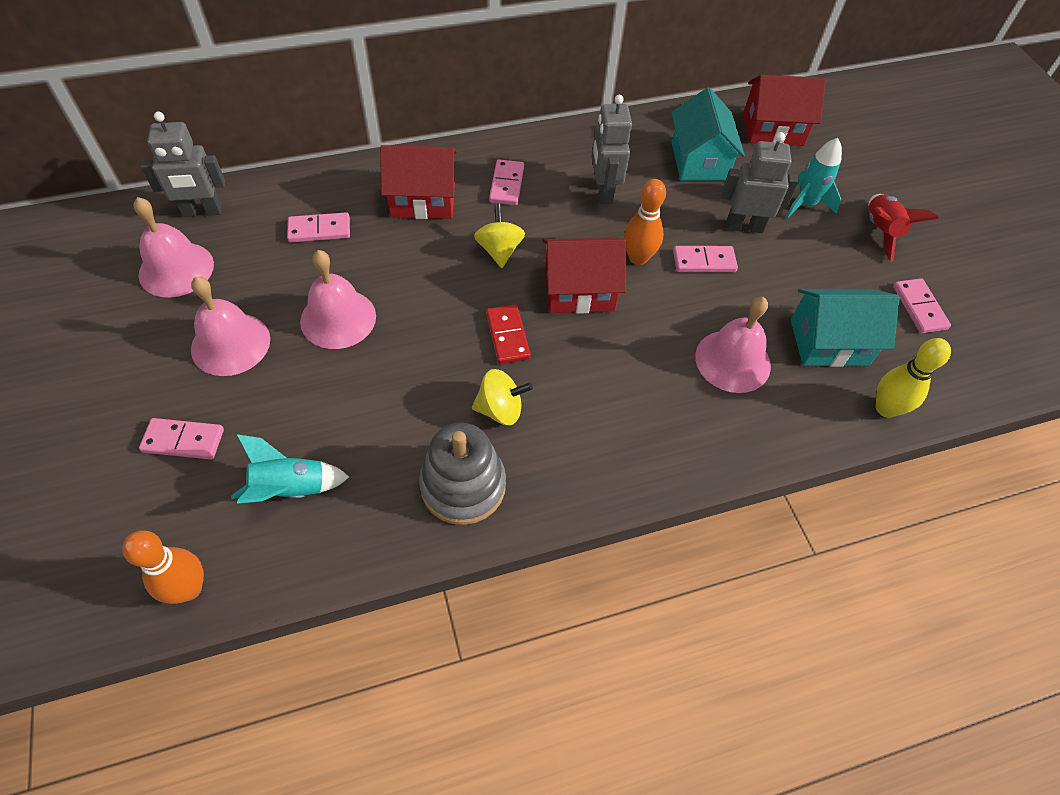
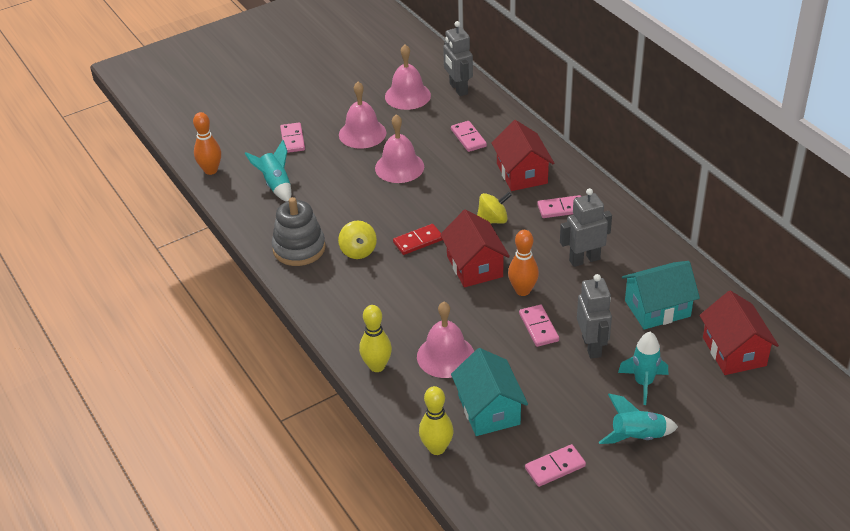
camera: 80 degrees right, 15 degrees down
red rocket [868,194,939,262] -> turquoise rocket [599,394,678,444]
none -> yellow bowling pin [359,305,392,372]

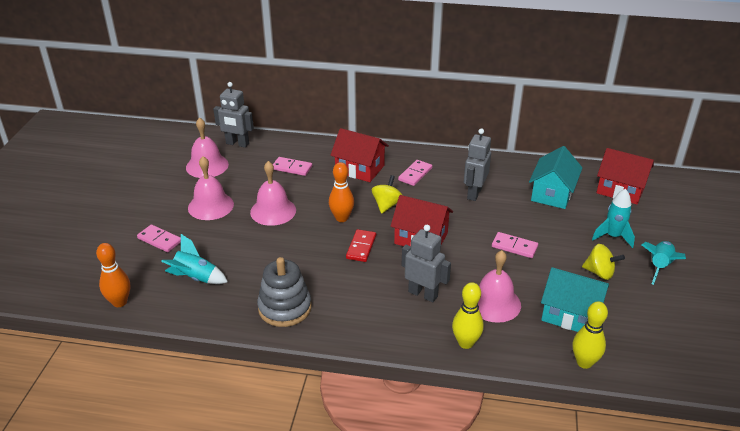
camera: 50 degrees left, 5 degrees down
yellow spinning top [338,221,377,259] -> yellow spinning top moved to [582,244,625,280]
orange bowling pin [508,230,539,296] -> orange bowling pin moved to [329,162,354,222]
pink domino [525,444,586,487] -> none
grey robot [577,274,612,359] -> grey robot moved to [401,225,451,302]

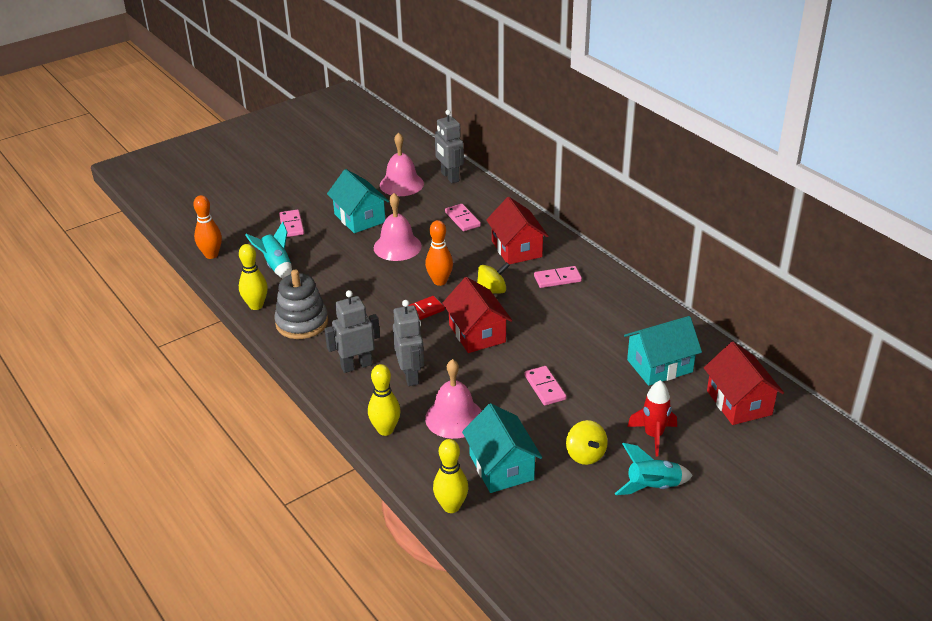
camera: 45 degrees right, 0 degrees up
pink bell [188,156,234,220] -> turquoise house [327,169,389,233]
grey robot [464,128,491,201] -> grey robot moved to [325,290,380,373]
turquoise rocket [592,189,635,248] -> red rocket [627,380,677,456]
none -> yellow bowling pin [239,244,268,310]

